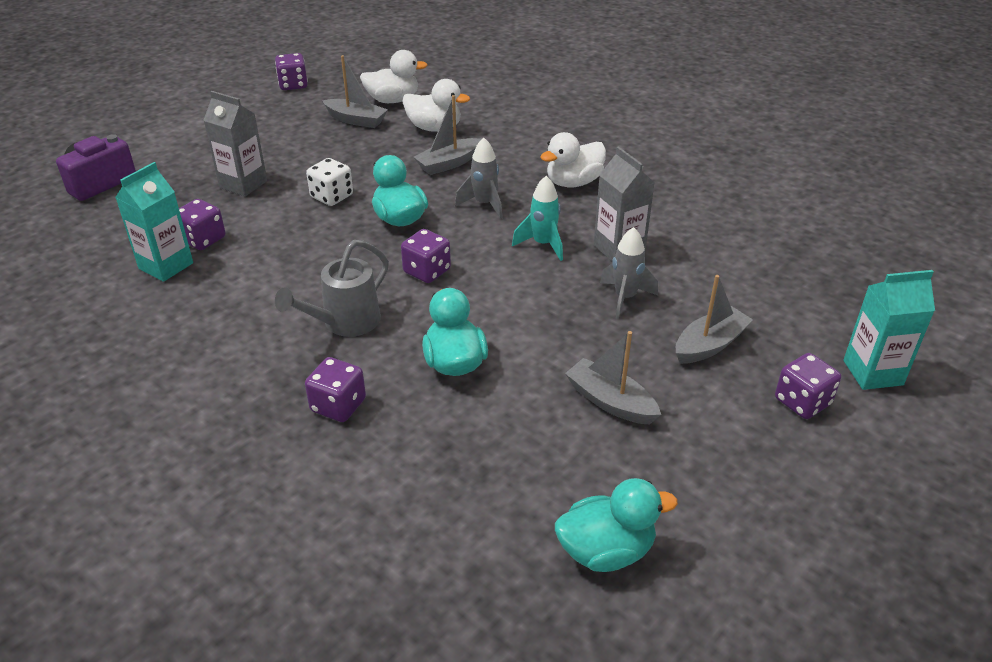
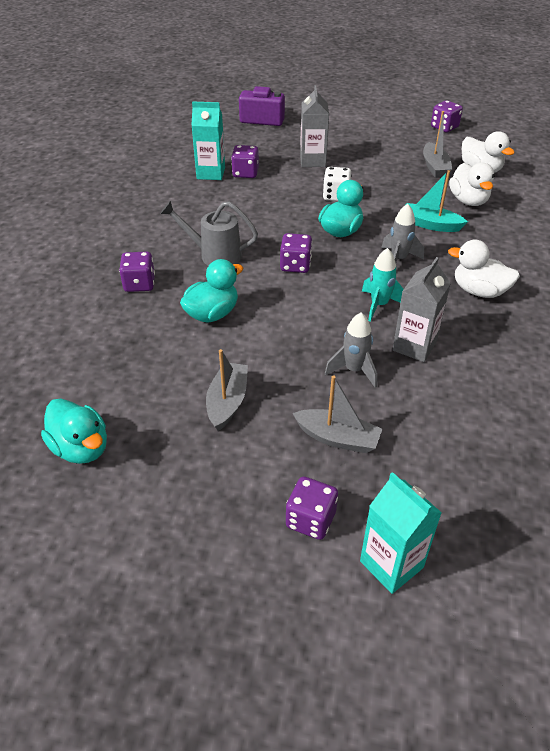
camera: 60 degrees right, 5 degrees up
grey boat [414,95,481,175] -> turquoise boat [406,170,468,232]

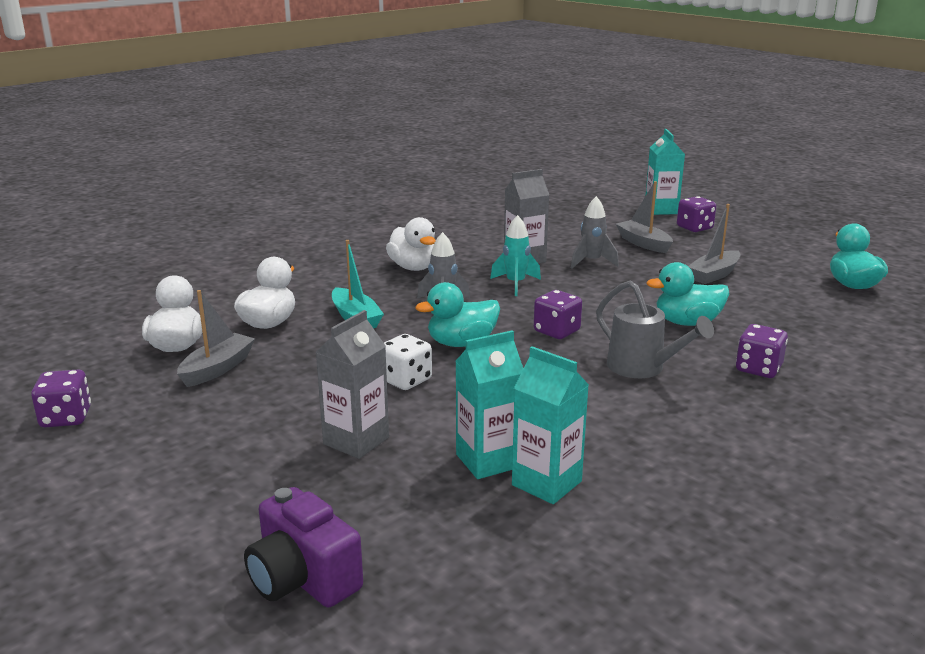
camera: 145 degrees left, 20 degrees down
purple dice [231,145,259,178] -> turquoise carton [456,330,524,479]

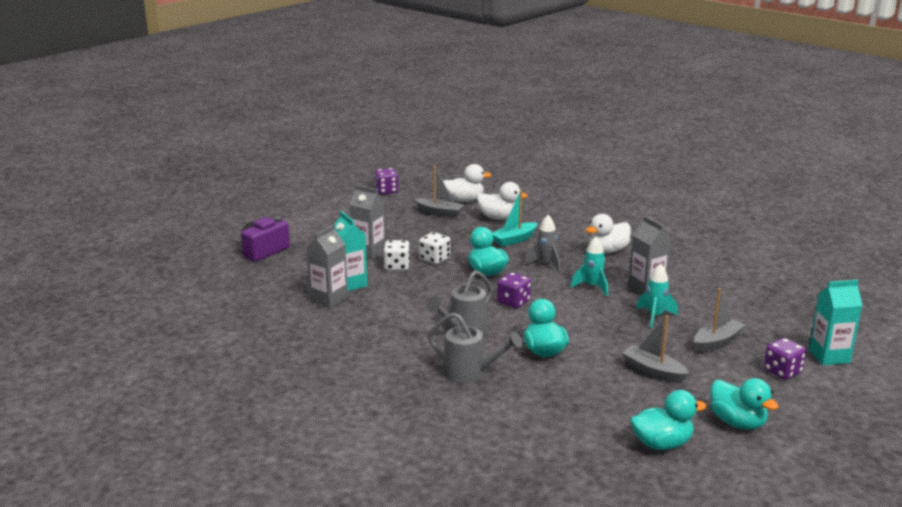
camera: 85 degrees right, 0 degrees up
turquoise carton [512,346,589,504] -> grey carton [306,224,348,308]
grey rocket [571,196,619,269] -> turquoise rocket [636,263,678,328]
purple dice [736,324,788,378] -> grey watering can [428,312,522,383]
none -> white dice [384,240,410,271]
none -> turquoise duck [710,378,779,430]

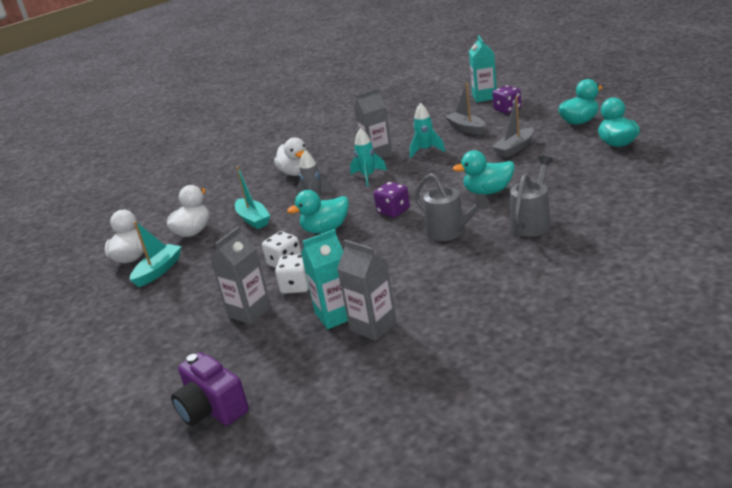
camera: 80 degrees left, 5 degrees up
purple dice [375,168,399,194] -> none
grey boat [415,166,464,218] -> turquoise boat [130,221,182,287]

